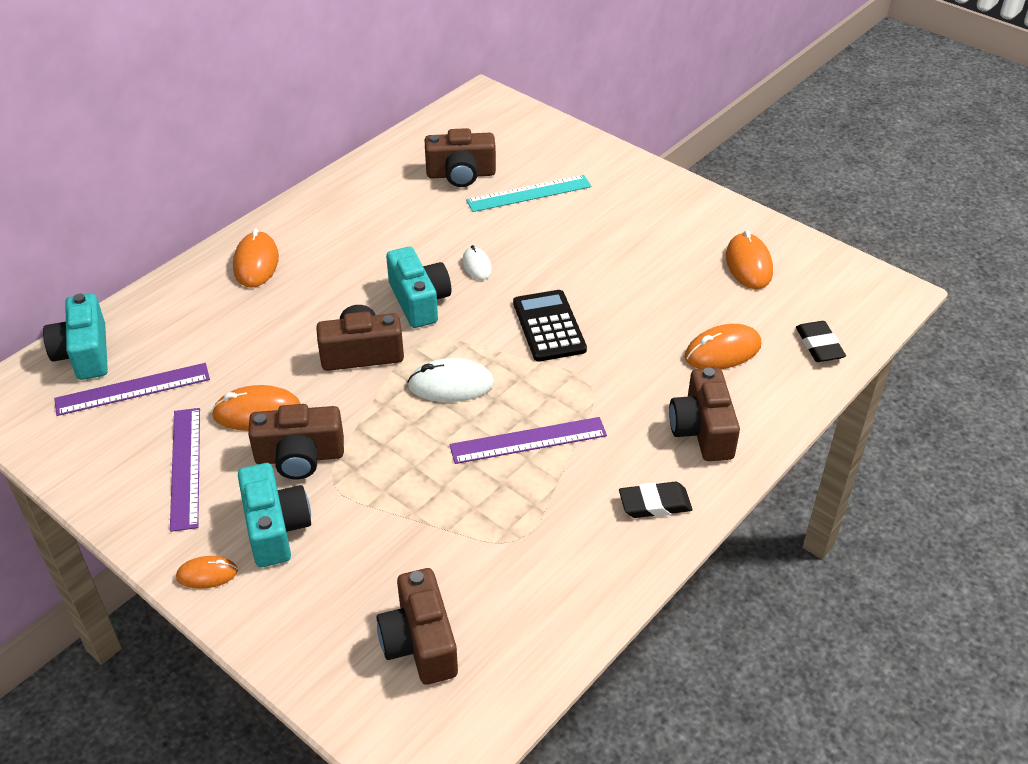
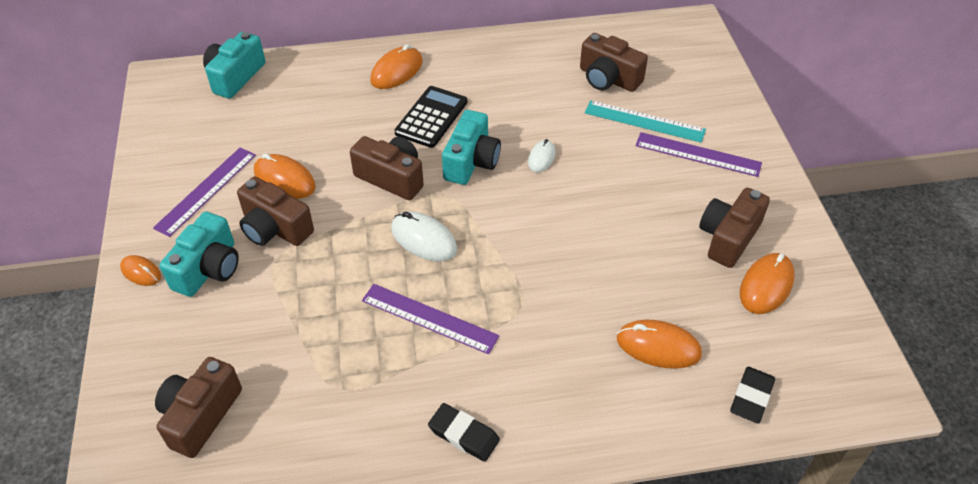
camera: 40 degrees right, 5 degrees up
purple ruler [54,363,210,416] -> purple ruler moved to [636,132,762,177]
black calculator [513,290,587,362] -> black calculator moved to [394,86,467,148]
brown camera [669,368,740,461] -> brown camera moved to [699,188,770,268]

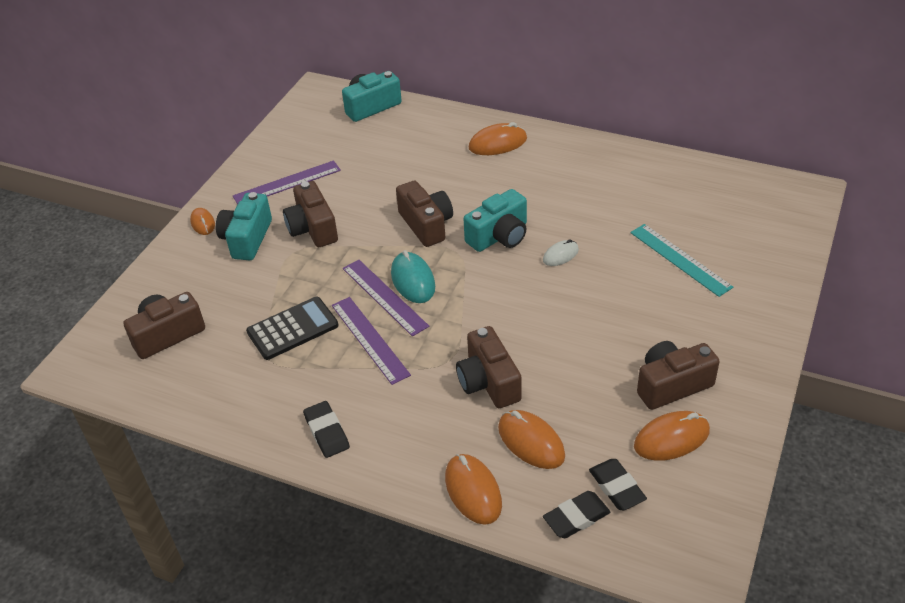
camera: 35 degrees right, 5 degrees down
turquoise camera [160,212,239,297] -> turquoise camera turned 135 degrees clockwise [216,192,272,260]
orange mouse [254,153,316,199] -> orange mouse moved to [445,454,502,525]
white mouse [391,212,457,261] -> turquoise mouse [391,250,435,303]
black calculator [394,86,467,148] -> black calculator moved to [246,297,338,360]
brown camera [580,33,648,92] -> brown camera moved to [456,326,522,408]
purple ruler [636,132,762,177] -> purple ruler moved to [343,260,429,336]
none -> black eraser [589,459,647,510]

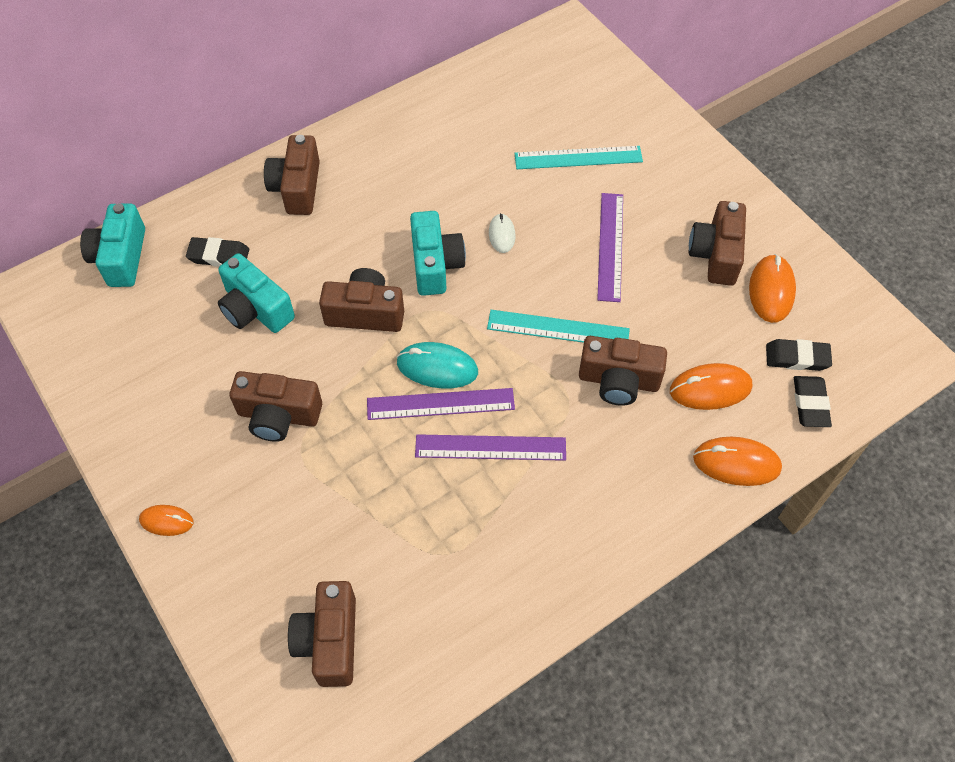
camera: 60 degrees left, 15 degrees up
turquoise camera [216,192,272,260] -> turquoise camera moved to [218,253,295,333]
purple ruler [233,160,341,205] -> purple ruler moved to [597,193,623,302]
black calculator [246,297,338,360] -> none
black eraser [303,401,350,458] -> black eraser moved to [186,237,249,267]
orange mouse [469,122,527,155] -> brown camera [264,135,320,215]
none -> turquoise ruler [487,310,630,343]

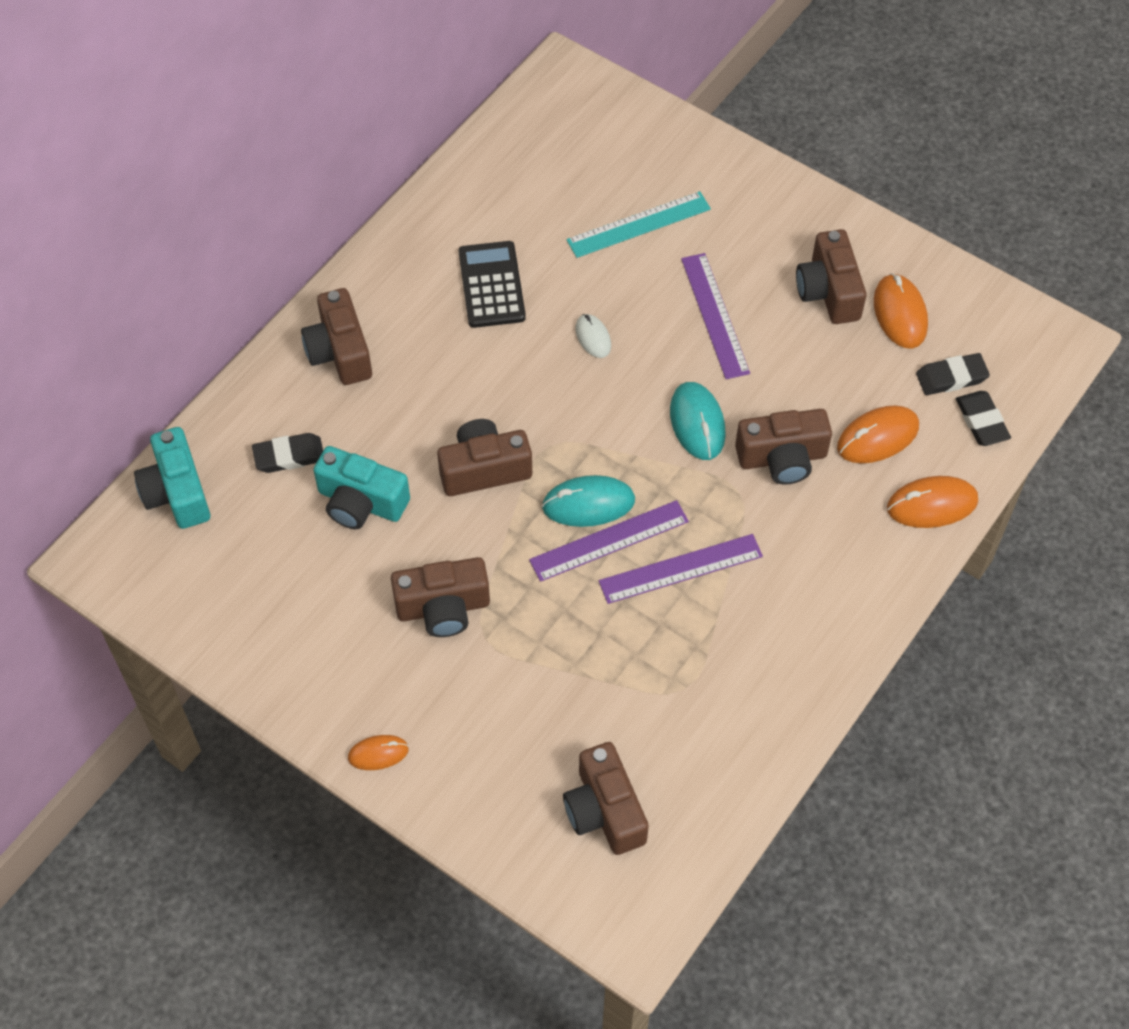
camera: 20 degrees left, 0 degrees up
turquoise camera [410,211,466,296] -> none
turquoise ruler [487,310,630,343] -> turquoise mouse [670,382,726,460]
none -> black calculator [458,241,526,328]

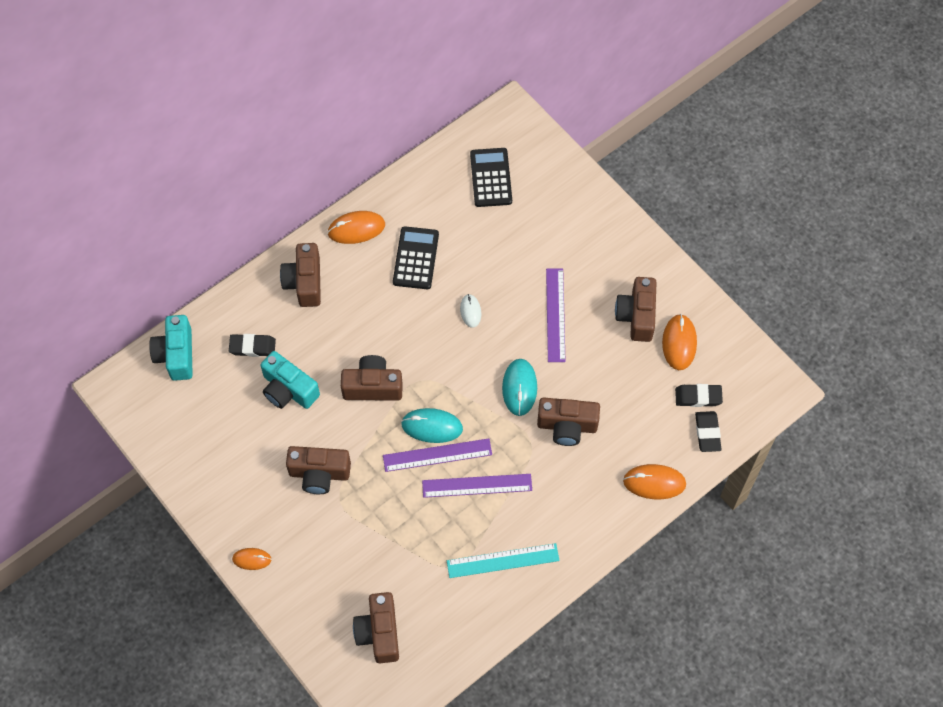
camera: 15 degrees right, 5 degrees up
turquoise ruler [567,191,711,258] -> turquoise ruler moved to [447,543,560,578]
orange mouse [837,406,919,463] -> orange mouse moved to [327,211,385,244]
none -> black calculator [470,148,512,207]

